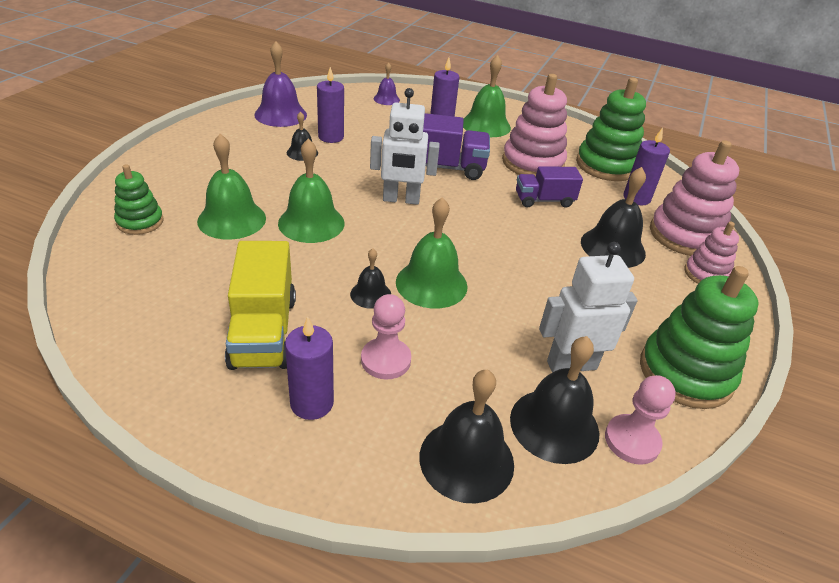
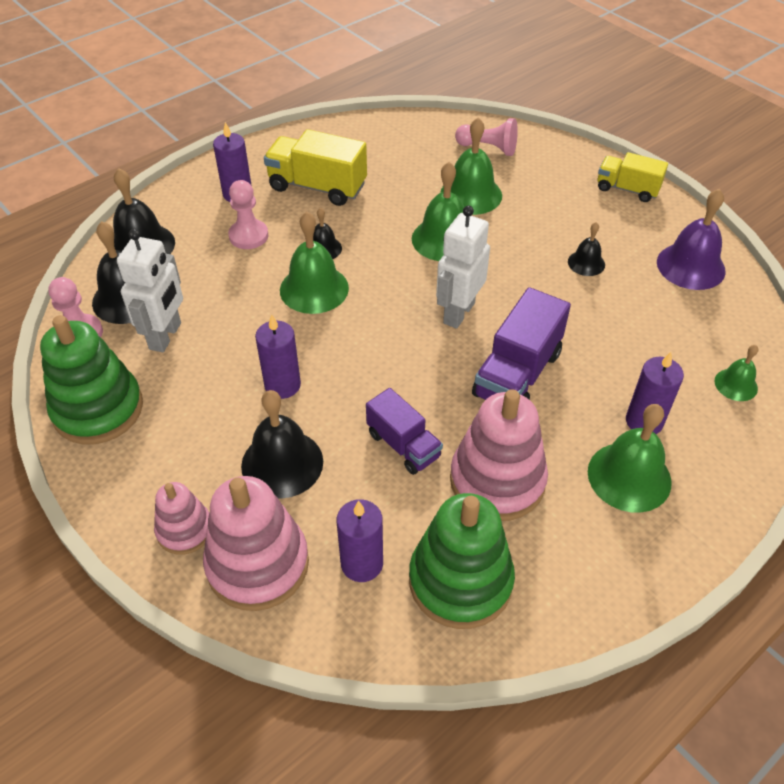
camera: 120 degrees right, 10 degrees up
green stacking toy [114,164,163,235] -> pink pawn [455,118,518,156]
purple candle [317,67,344,143] -> purple candle moved to [255,314,301,399]
purple bell [374,62,400,105] -> green bell [714,345,759,401]
purple truck [516,166,583,208] -> purple truck turned 120 degrees clockwise [366,388,443,475]
none -> yellow truck [598,152,668,202]

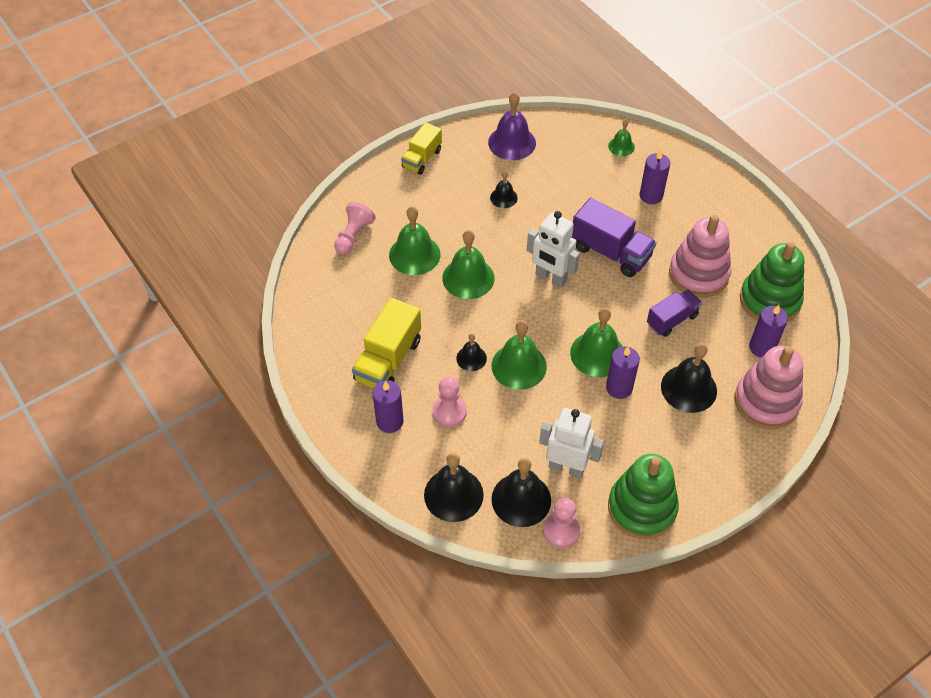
camera: 85 degrees left, 5 degrees up
pink stacking toy [154,482,210,555] -> none
green bell [588,404,672,513] -> green bell moved to [570,308,623,377]

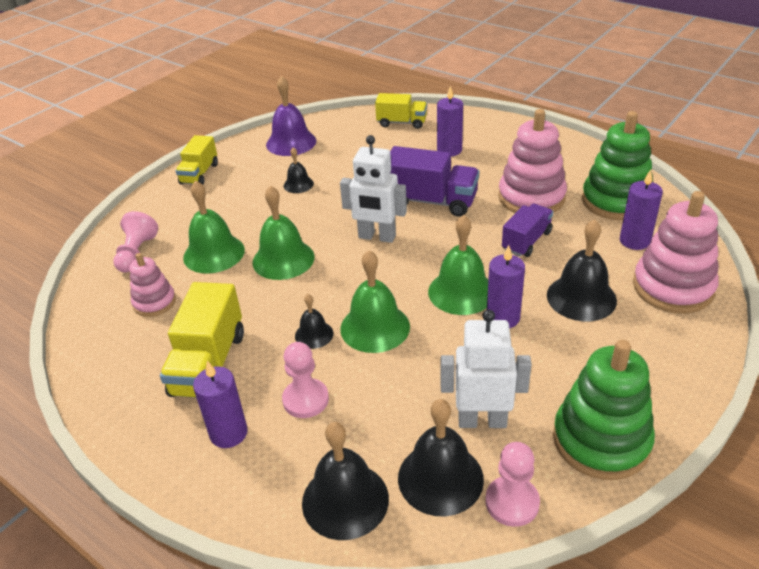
camera: 15 degrees left, 15 degrees down
green bell [608,119,635,156] -> yellow truck [375,93,427,129]
none -> pink stacking toy [129,253,176,317]

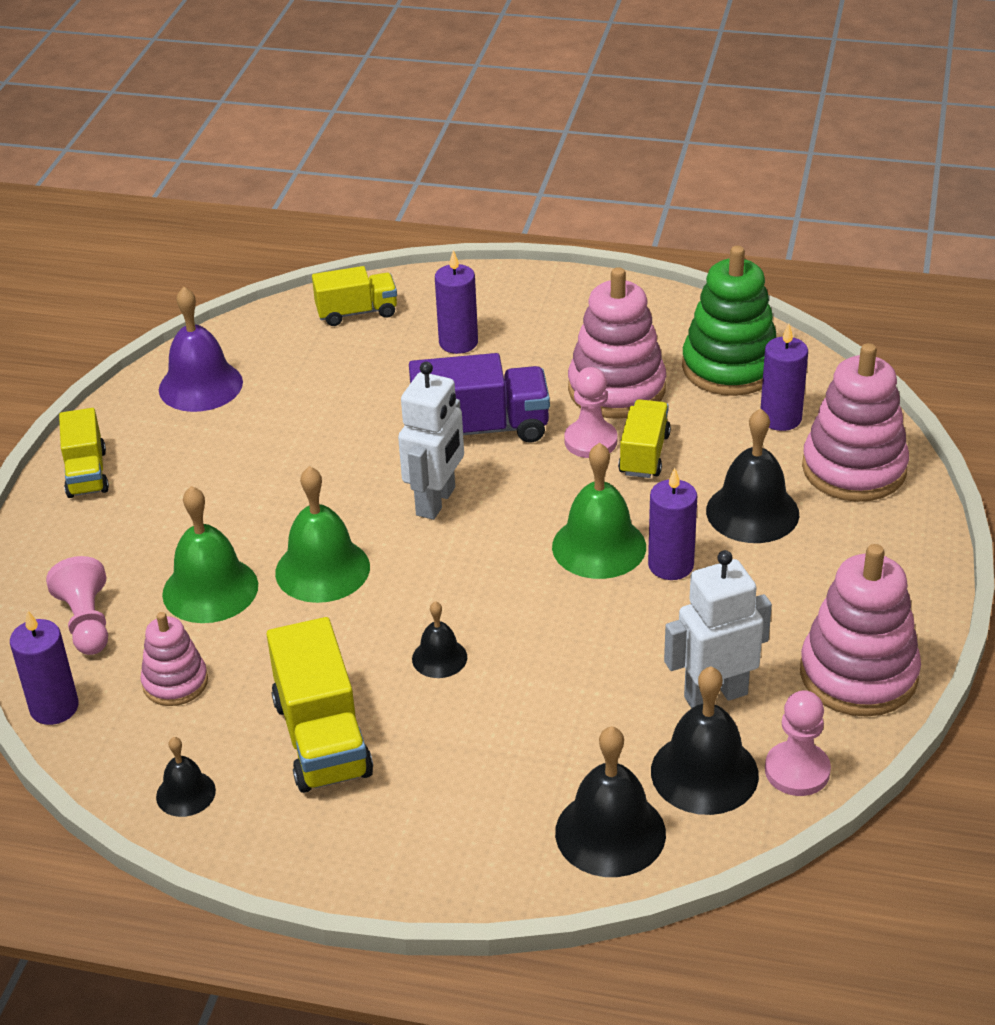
camera: 25 degrees left, 0 degrees up
purple candle [193,361,248,448] -> purple candle moved to [10,610,79,725]
pink pawn [282,342,329,418] -> pink pawn moved to [564,367,618,458]
black bell [284,147,314,193] -> black bell moved to [156,737,216,817]
white robot [340,135,407,243] -> white robot turned 60 degrees counterclockwise [398,362,464,520]
green bell [340,250,410,353] -> none
purple truck [502,204,553,257] -> yellow truck [618,399,671,478]
green stacking toy [553,340,655,480] -> pink stacking toy [800,544,921,717]

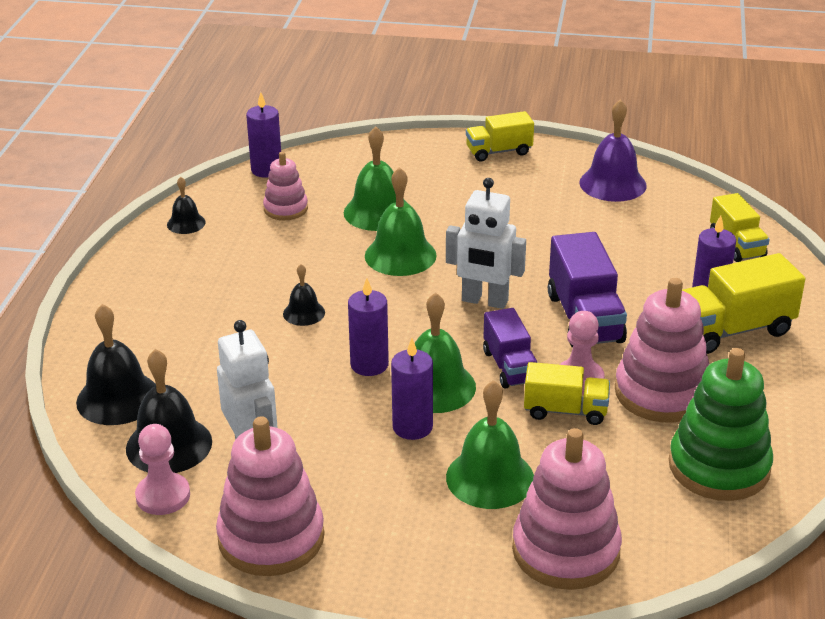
camera: 85 degrees right, 5 degrees down
pink pawn [46,556,108,655] -> none
yellow truck [267,617,373,793] -> yellow truck moved to [682,253,805,354]
black bell [706,408,799,543] -> green bell [446,380,534,509]
purple candle [761,324,808,431] -> purple candle moved to [348,278,389,376]
none -> purple truck [483,308,538,389]

